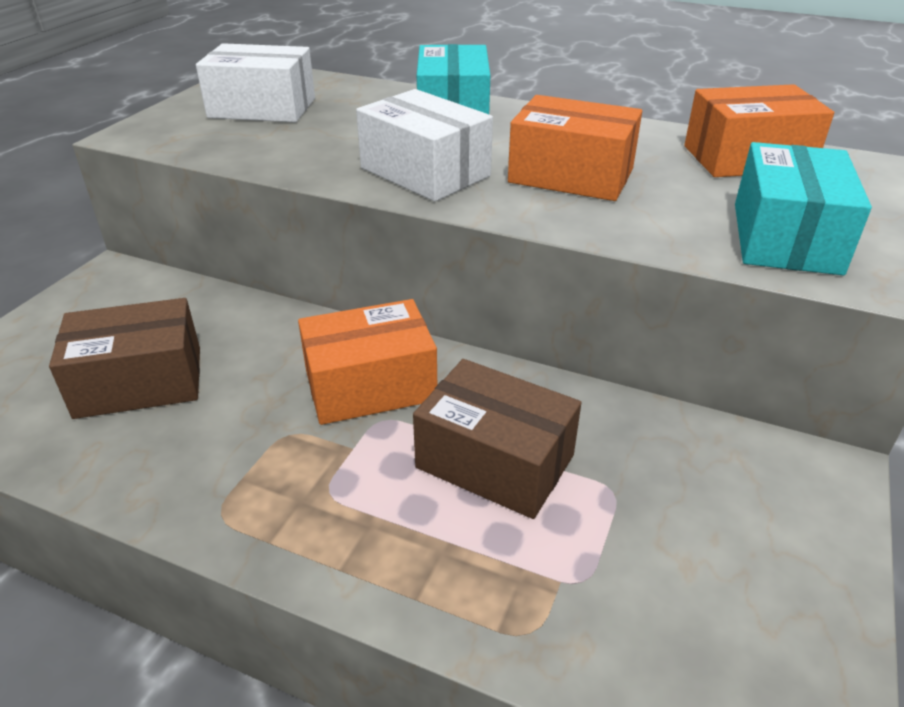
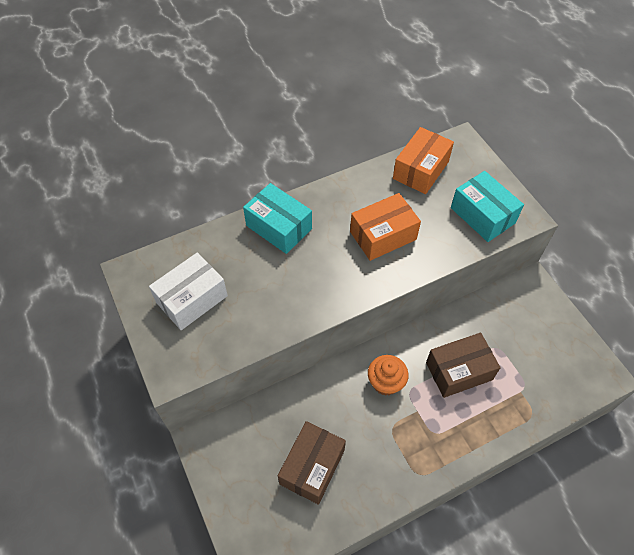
camera: 50 degrees left, 20 degrees up
orange box [298,299,437,425] -> orange cupcake [368,355,409,396]
white box [356,89,493,201] -> none

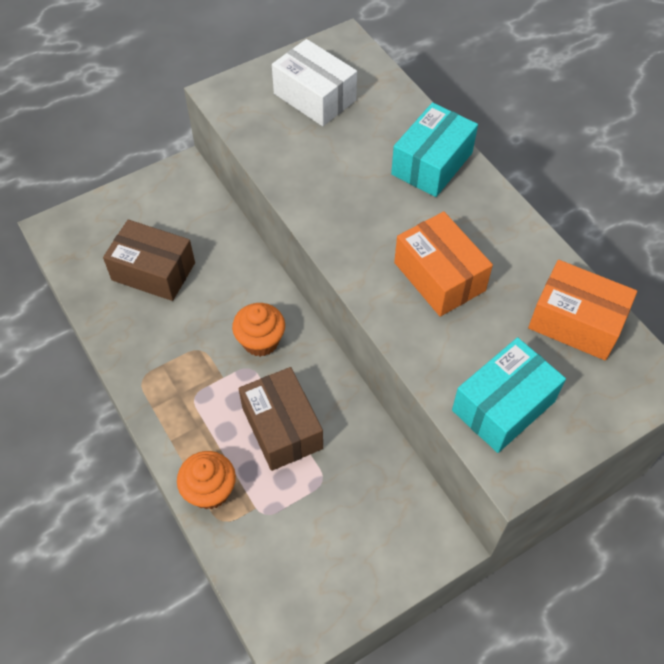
camera: 85 degrees right, 0 degrees up
none -> orange cupcake [177,451,236,510]

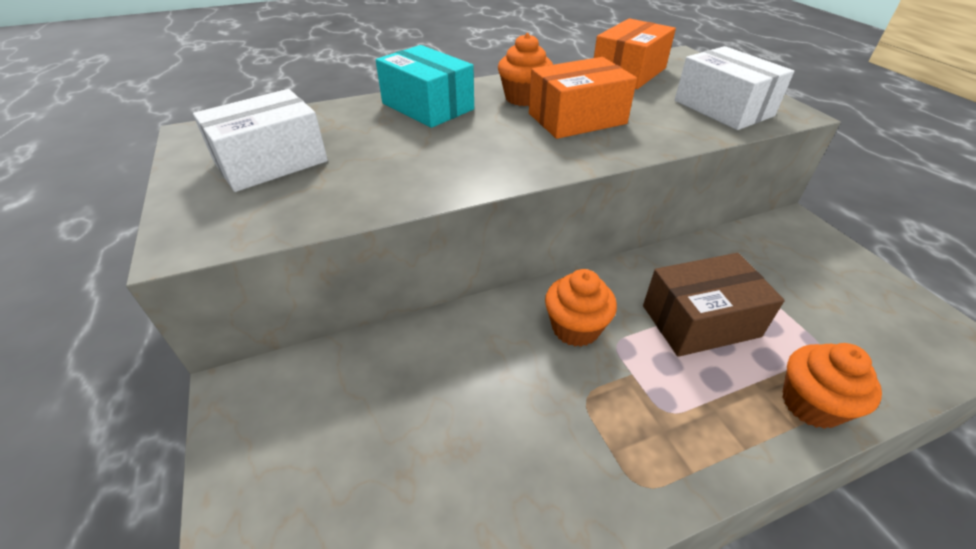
camera: 80 degrees left, 15 degrees down
brown box [103,220,195,301] -> none
turquoise box [452,337,566,453] -> white box [675,46,794,130]
none -> orange cupcake [498,33,553,106]

